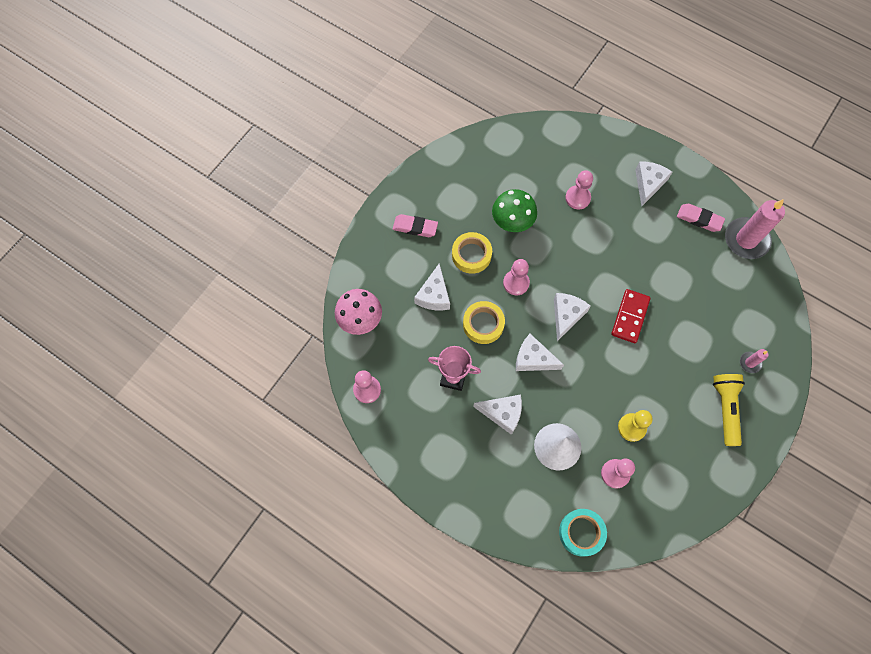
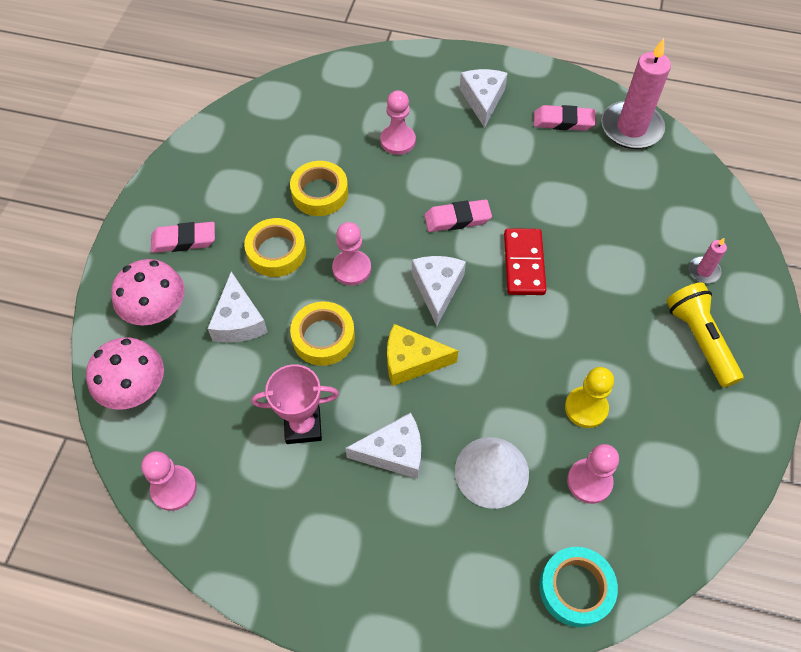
camera: 20 degrees left, 10 degrees down
green mushroom [492,189,537,232] -> yellow tape [290,161,348,216]
white cheese [516,334,564,371] -> yellow cheese [387,324,458,386]
none -> pink mushroom [111,259,185,325]
none -> pink eraser [424,199,492,232]

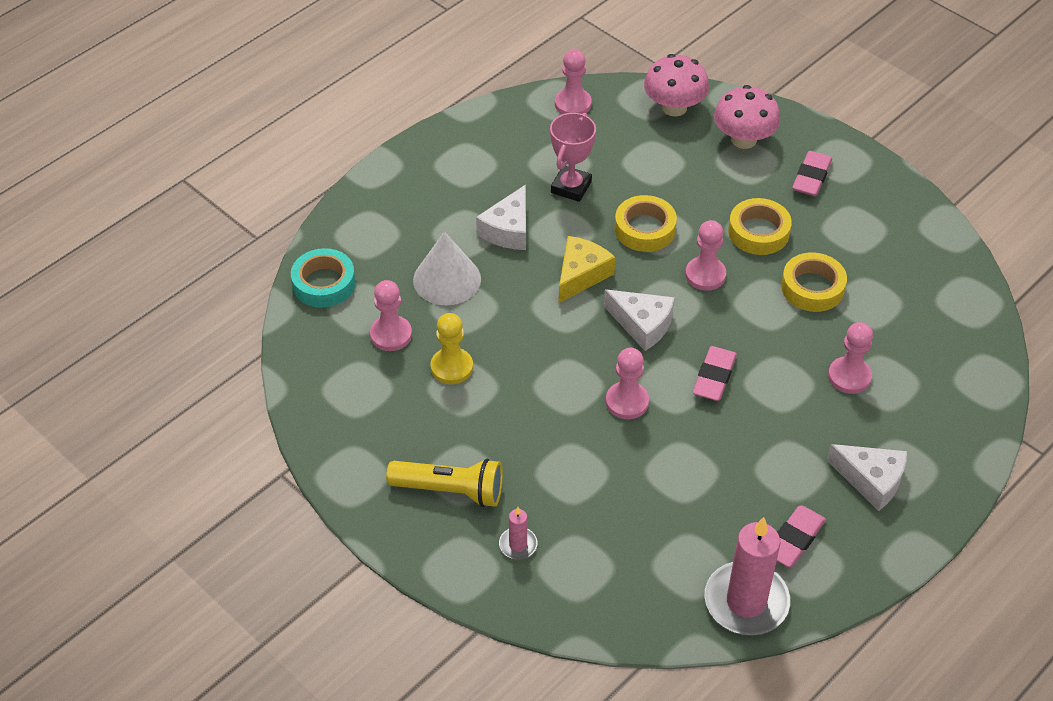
camera: 120 degrees right, 10 degrees down
white cheese [207,272,268,343] -> none
red domino [504,228,546,295] -> pink pawn [606,348,649,419]

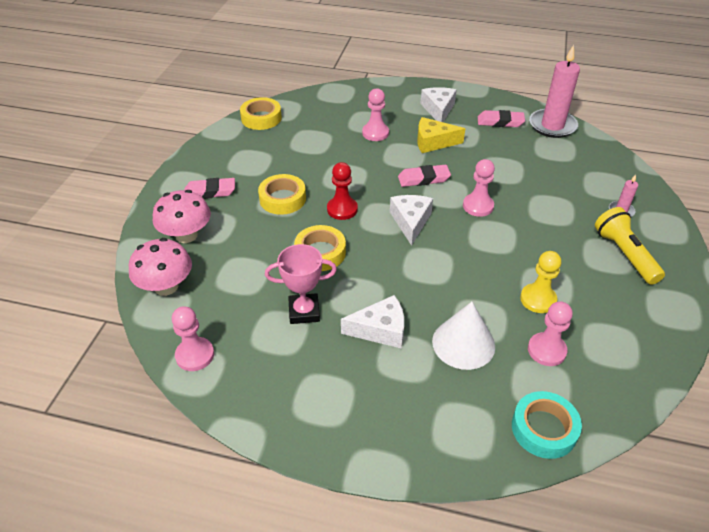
camera: 120 degrees left, 5 degrees down
yellow cheese [559,236,615,303] -> yellow cheese moved to [417,117,465,153]
pink pawn [685,220,726,291] -> red pawn [327,162,358,220]
yellow tape [781,252,847,312] -> yellow tape moved to [240,97,282,130]

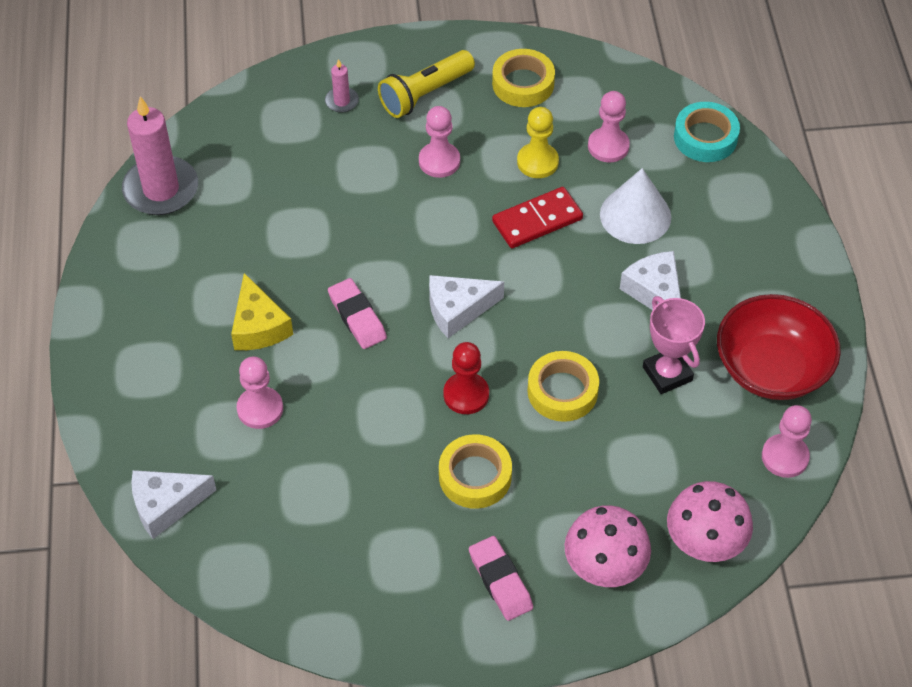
camera: 110 degrees left, 10 degrees up
yellow tape [240,97,282,130] -> yellow tape moved to [492,49,555,107]
white cheese [420,87,456,122] -> white cheese moved to [131,470,216,539]
pink pawn [463,159,495,217] -> pink pawn moved to [419,106,460,178]
pink eraser [478,110,525,127] -> none
none -> red domino [492,187,583,248]
none -> red bowl [717,294,841,400]

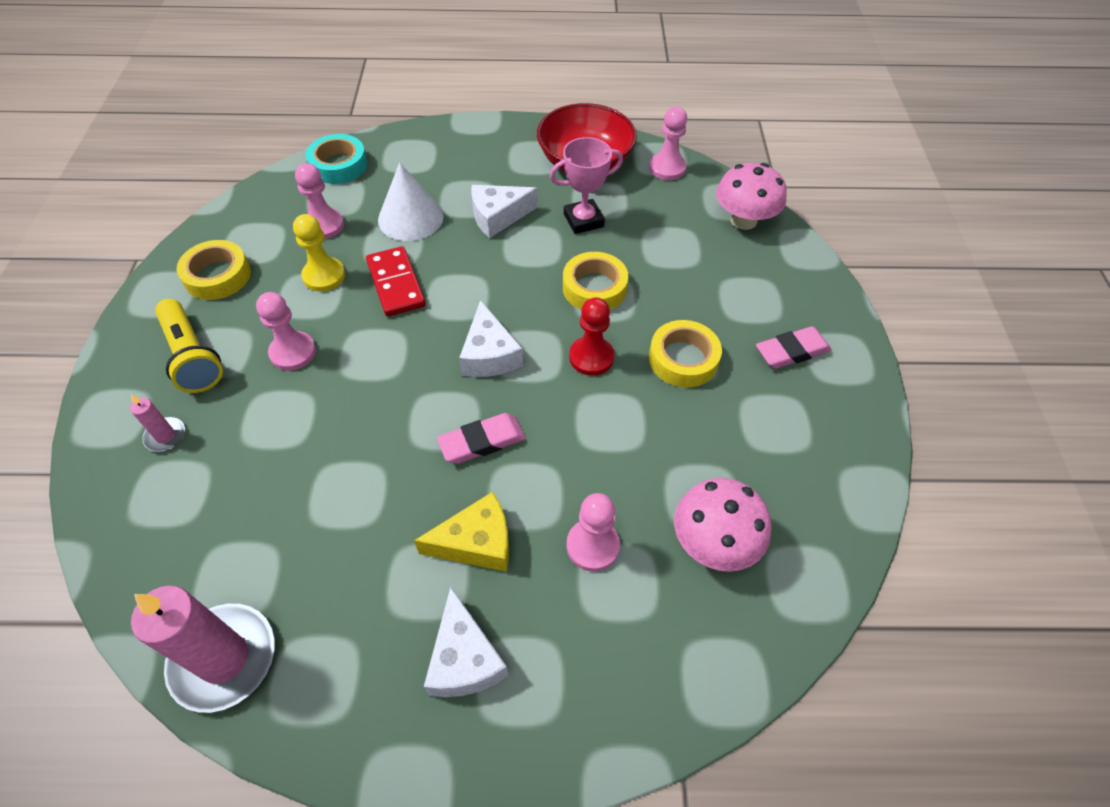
camera: 85 degrees left, 0 degrees up
white cheese [131,470,216,539] -> white cheese moved to [424,587,508,697]
pink mushroom [564,505,651,587] -> pink mushroom moved to [674,478,772,572]

